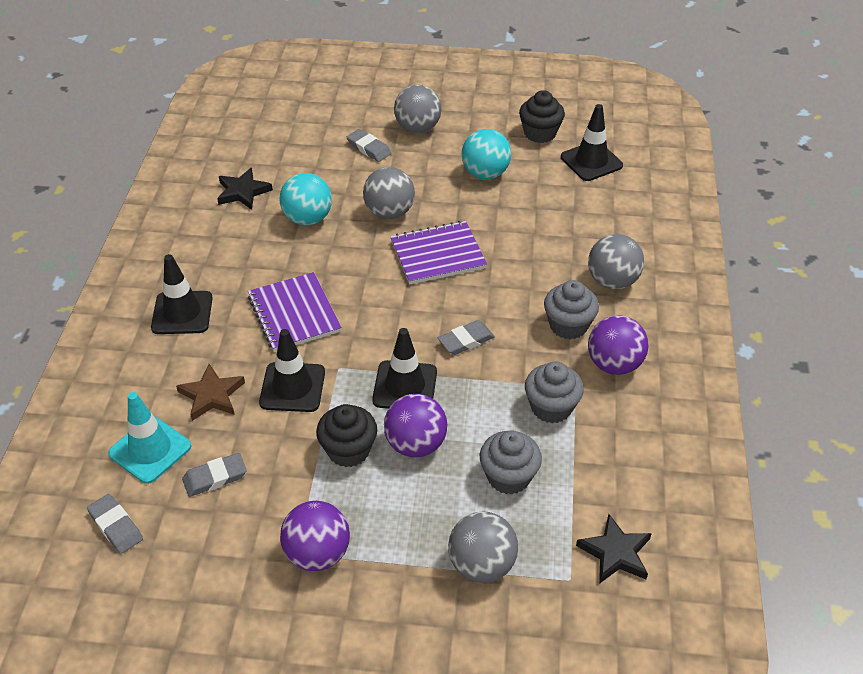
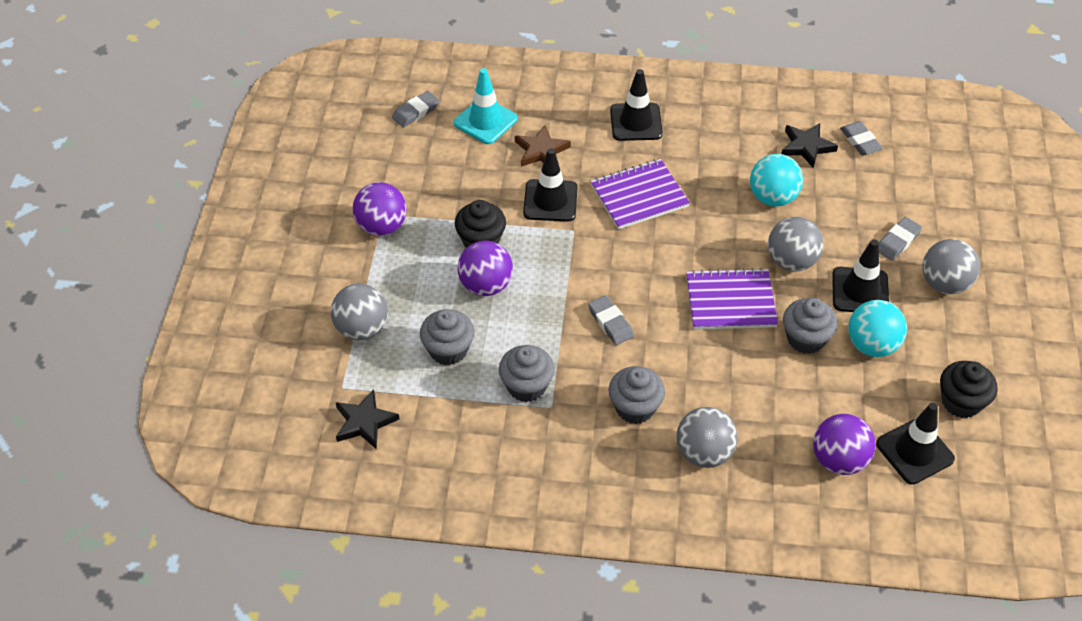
camera: 90 degrees right, 5 degrees up
grey eraser [182,453,247,497] -> grey eraser moved to [840,121,883,155]
black traffic cone [372,328,437,409] -> black traffic cone moved to [832,240,889,312]
purple notebook [390,221,487,284] -> purple notebook turned 75 degrees counterclockwise [686,268,778,330]
purple ball [588,315,649,375] -> purple ball moved to [813,414,876,475]
none -> grey cupcake [783,298,838,354]

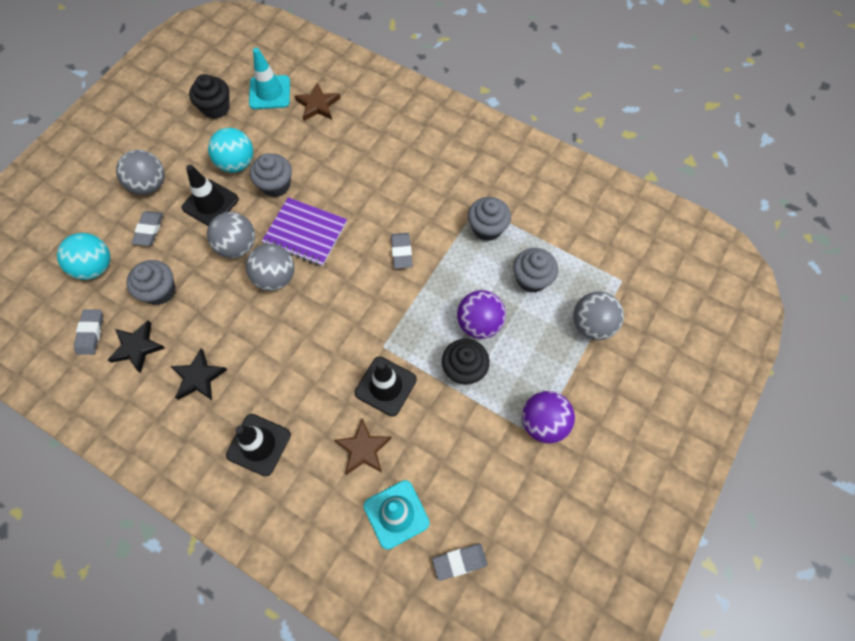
camera: 155 degrees left, 15 degrees up
black star [335,389,399,449] -> black star moved to [171,349,227,400]
purple notebook [591,159,690,229] -> none
grey cupcake [609,366,665,424] -> grey cupcake moved to [126,260,175,305]
grey ball [677,407,738,468] -> grey ball moved to [246,244,294,291]
turquoise ball [750,154,803,207] -> turquoise ball moved to [57,233,110,280]
purple ball [813,414,876,475] -> brown star [295,83,340,121]
black traffic cone [876,403,955,484] -> turquoise traffic cone [249,48,290,109]
grey eraser [879,217,922,260] -> grey eraser turned 60 degrees counterclockwise [131,211,163,246]

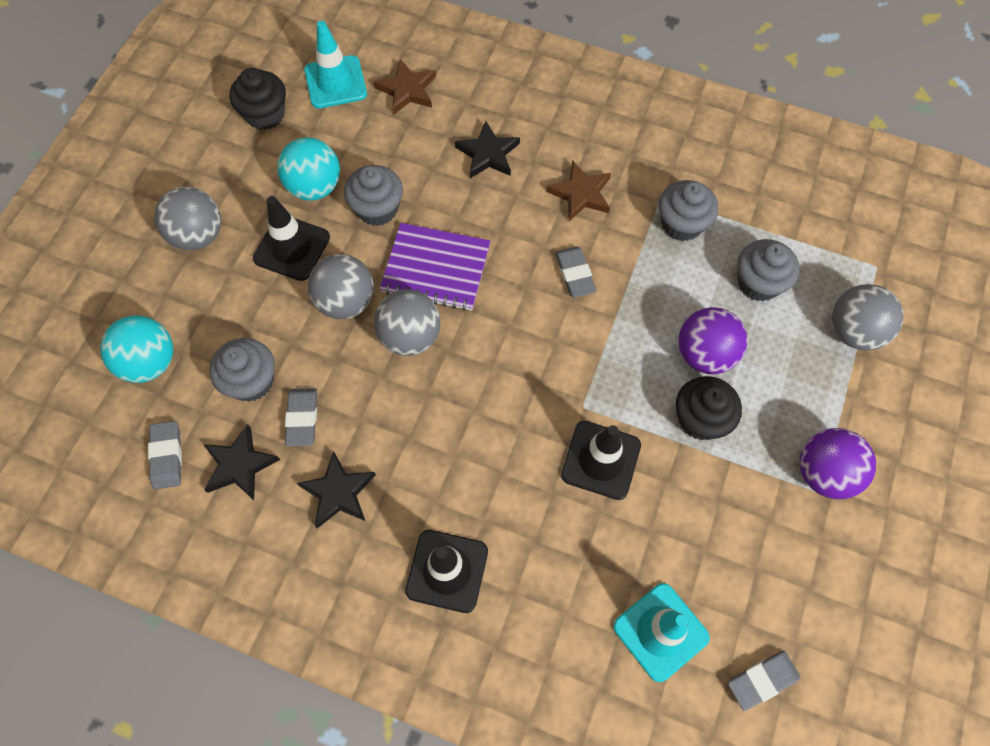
camera: 10 degrees left, 0 degrees up
grey eraser [131,211,163,246] -> grey eraser moved to [285,388,317,446]
brown star [334,418,392,475] -> brown star moved to [546,160,611,221]
none -> black star [455,121,520,178]

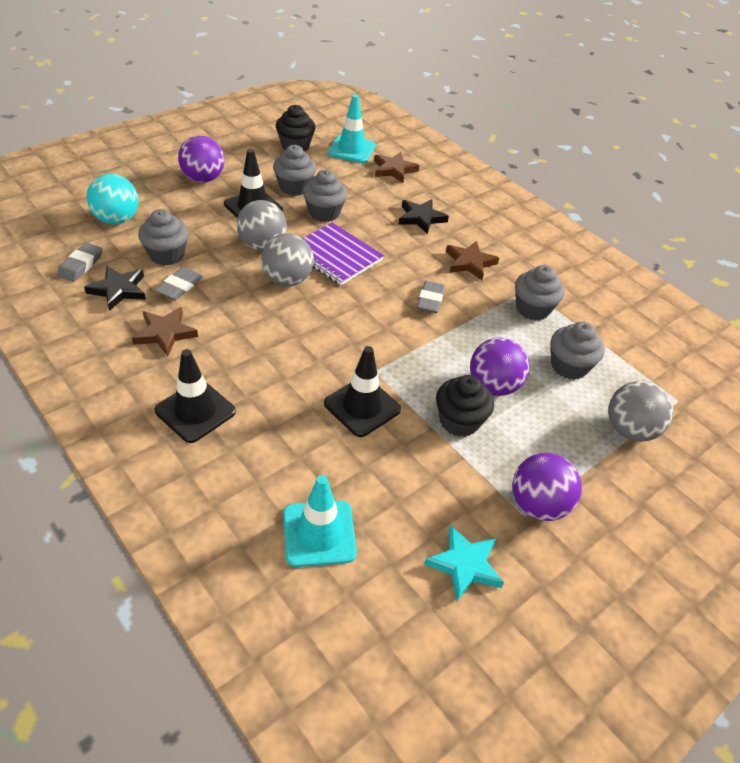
camera: 25 degrees right, 20 degrees down
grey ball [154,187,221,250] -> purple ball [178,135,224,182]
turquoise ball [277,137,340,201] -> grey cupcake [273,145,316,196]
black star [297,451,376,528] -> brown star [132,307,198,356]
grey eraser [728,651,801,711] -> none
none -> turquoise star [424,524,504,601]

